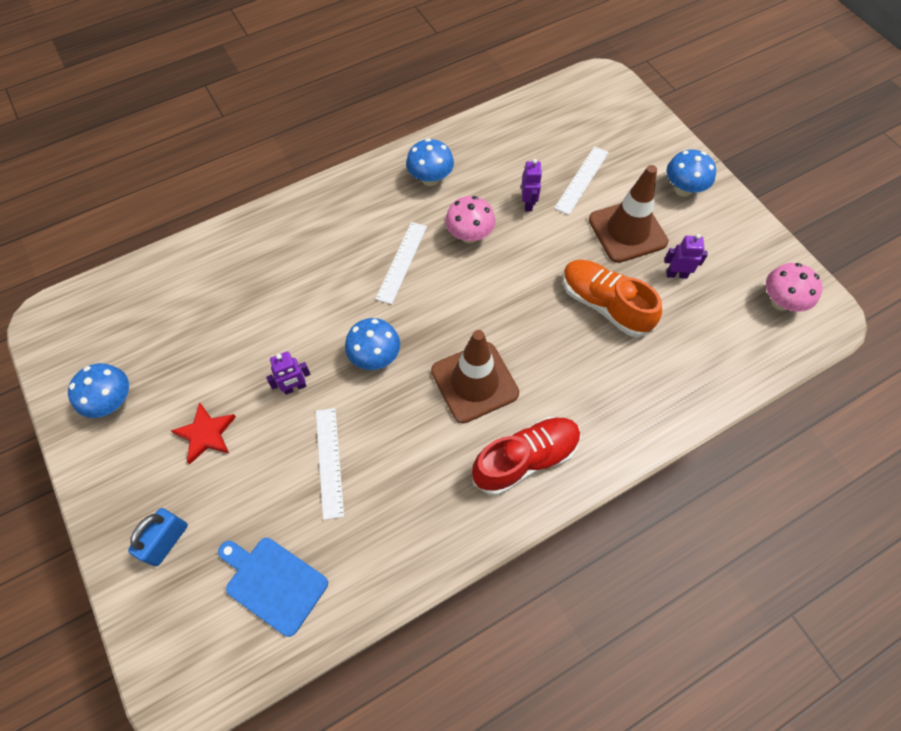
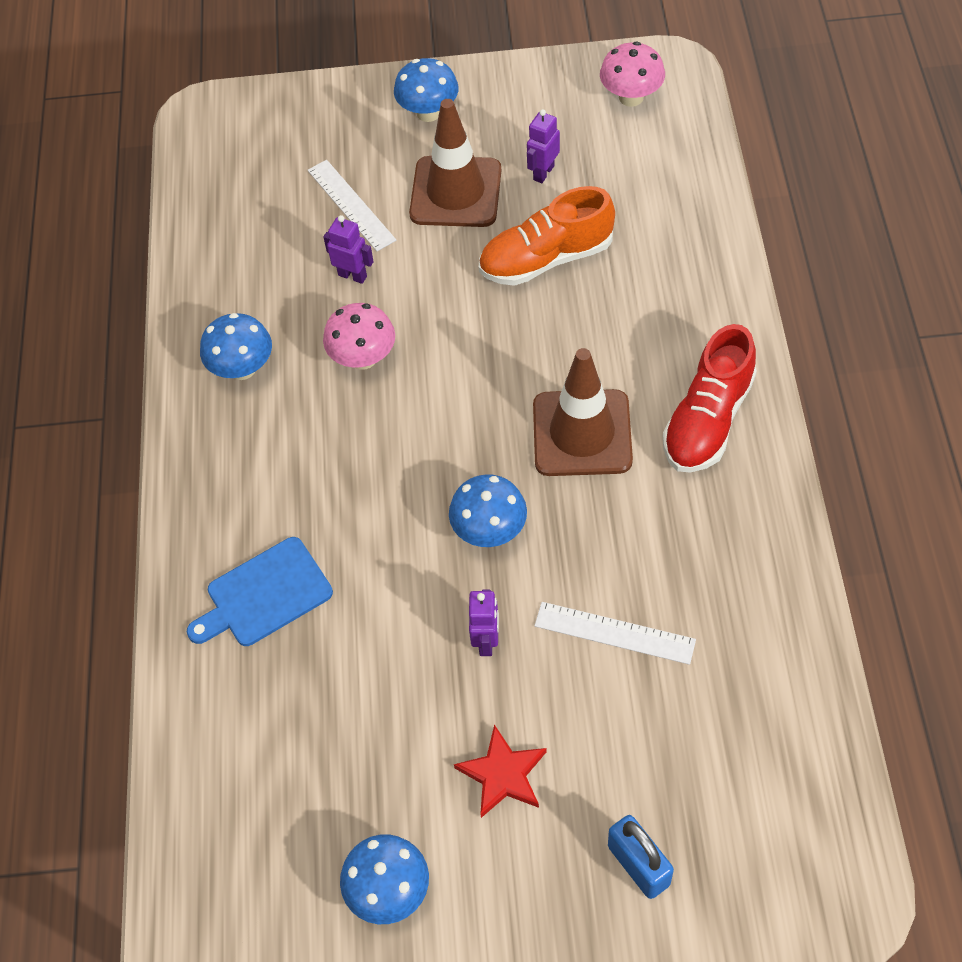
camera: 60 degrees left, 5 degrees down
blue cutting board [218,538,328,637] -> blue cutting board moved to [187,537,333,646]
white ruler [375,222,427,304] -> none
red shoe [472,417,581,496] -> red shoe turned 150 degrees counterclockwise [663,324,757,473]

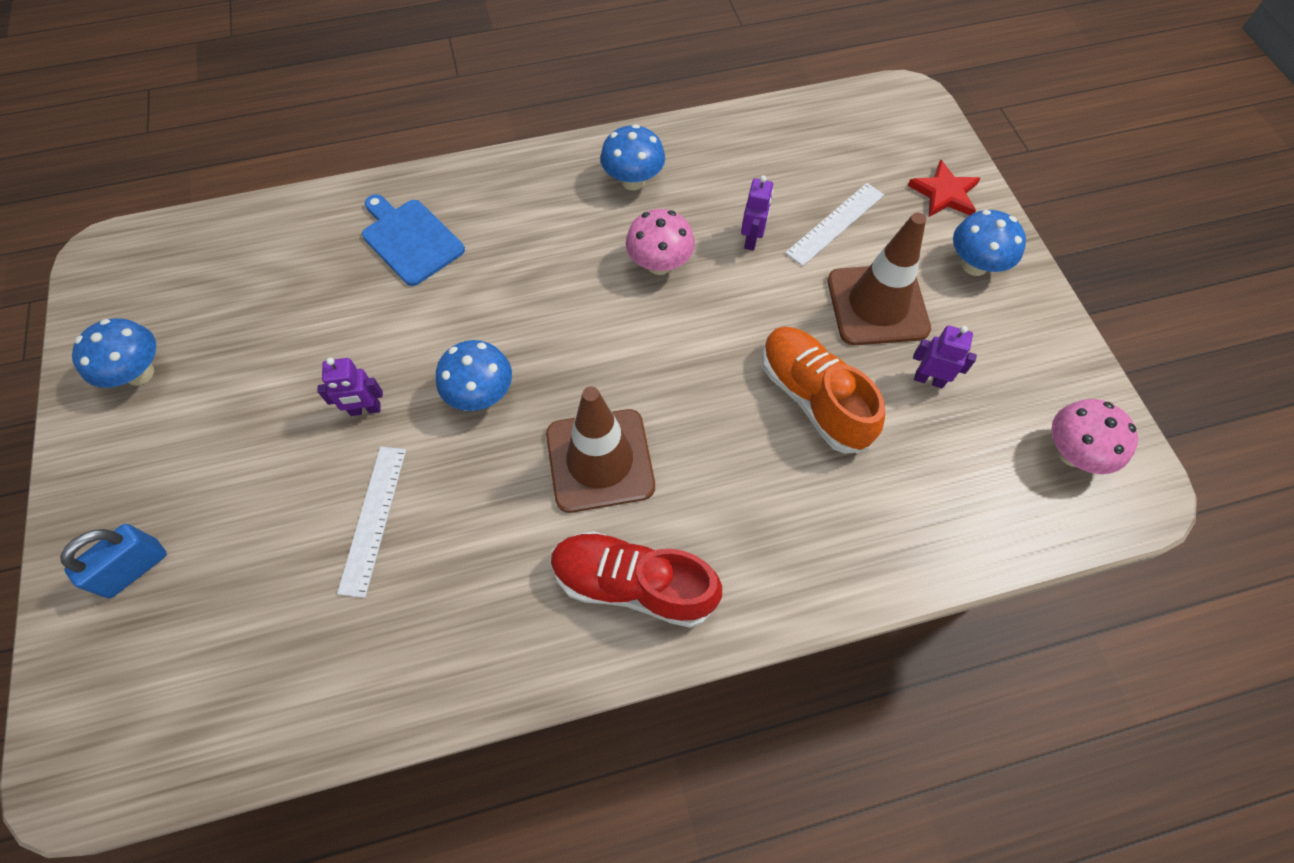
camera: 75 degrees right, 5 degrees up
red star [454,725,547,818] -> red star moved to [908,160,981,217]

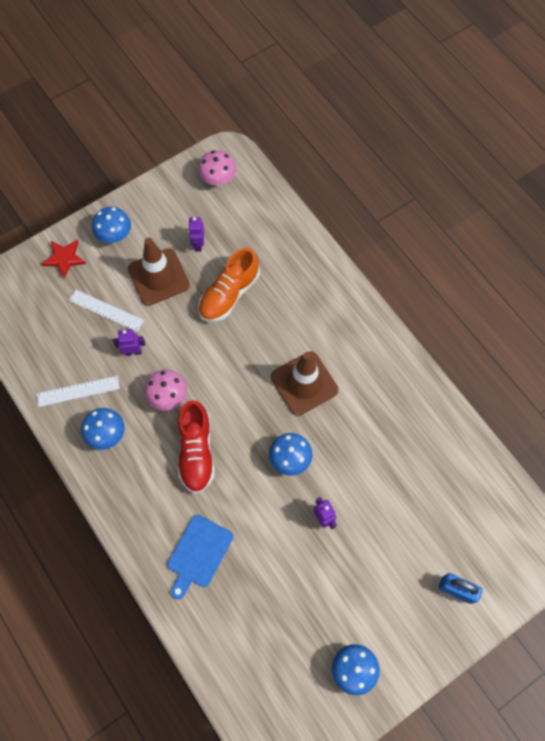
camera: 110 degrees left, 5 degrees up
white ruler [337,447,406,598] -> white ruler moved to [37,376,120,407]
red shoe [551,531,722,628] -> red shoe moved to [178,400,214,494]

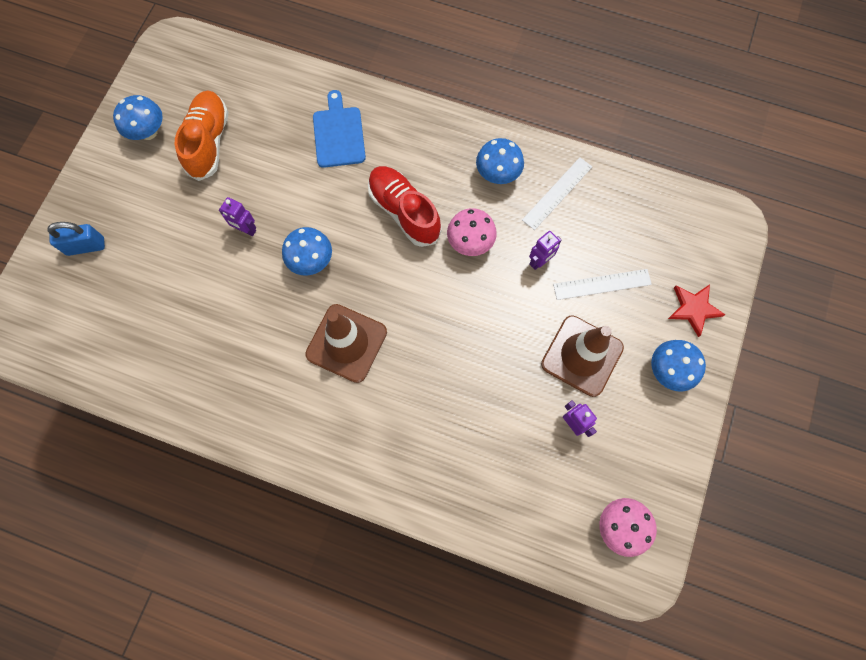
camera: 145 degrees right, 5 degrees up
orange shoe [198,248,260,322] -> orange shoe moved to [175,91,229,181]

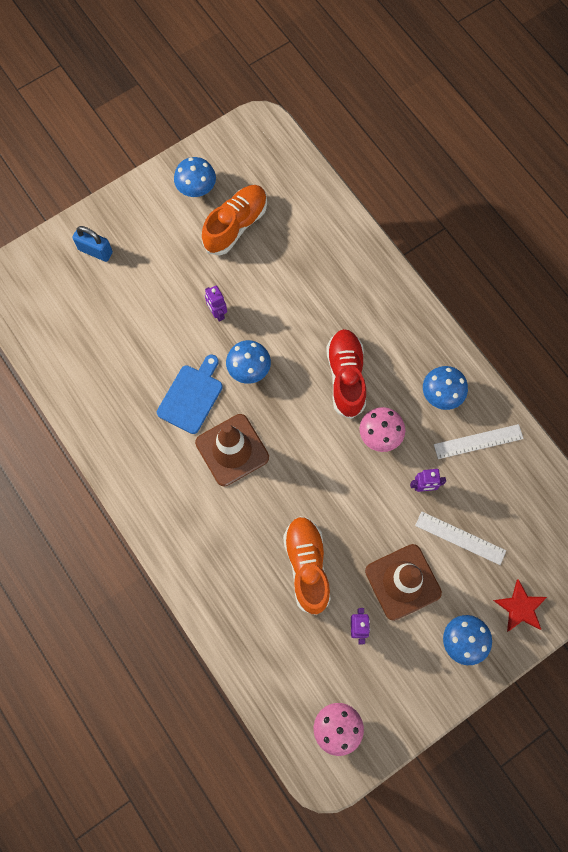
camera: 35 degrees right, 0 degrees up
blue cutting board [313,90,366,168] -> blue cutting board moved to [157,354,223,434]
none -> orange shoe [283,516,331,615]

